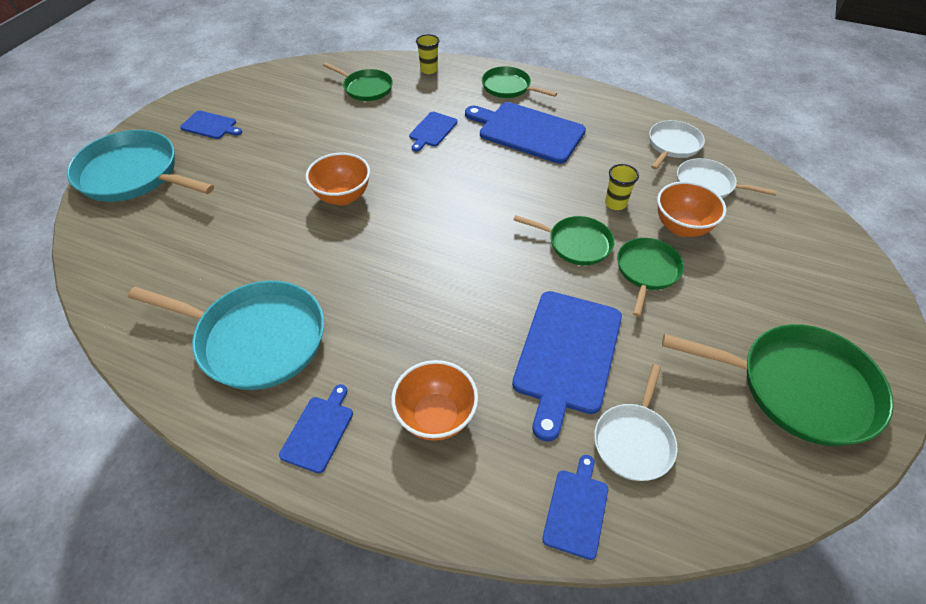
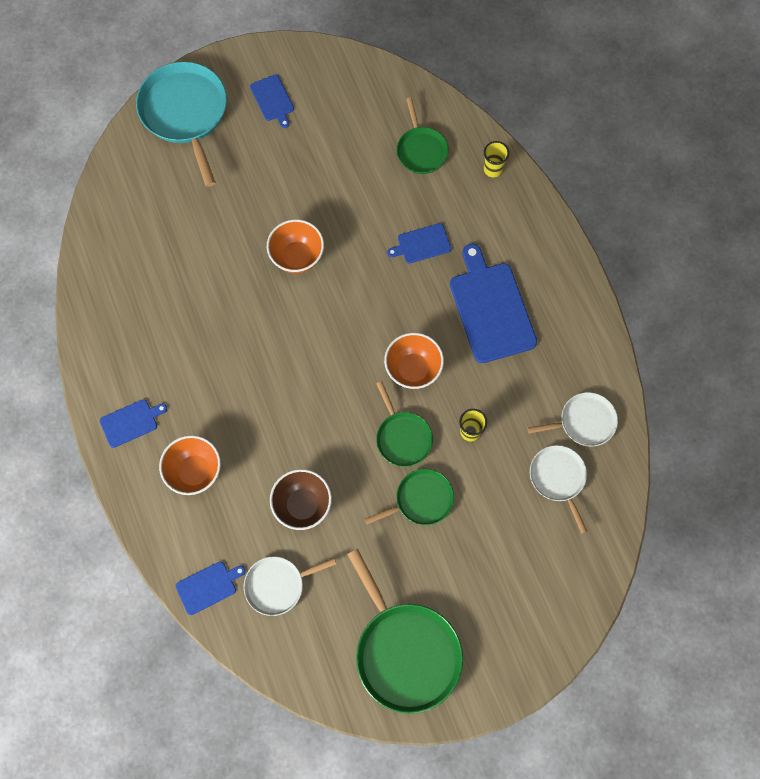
camera: 45 degrees right, 20 degrees up
turquoise pan [128,281,324,390] -> none
green pan [482,66,557,98] -> none
blue cutting board [512,291,622,442] -> brown bowl [270,469,332,530]
orange bowl [657,181,726,237] -> orange bowl moved to [384,333,444,389]

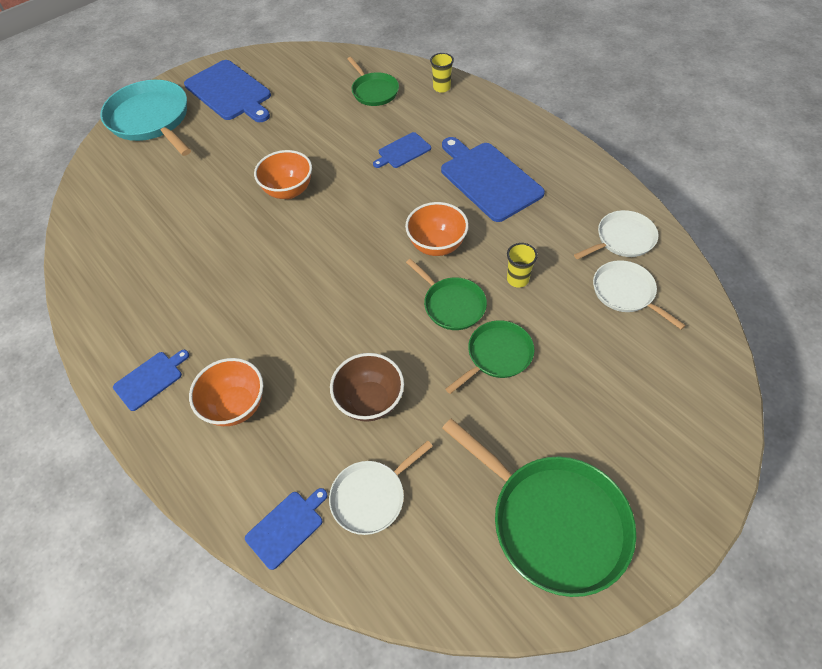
camera: 15 degrees left, 15 degrees down
blue cutting board [250,74,294,128] -> blue cutting board [184,60,271,122], size x1.95

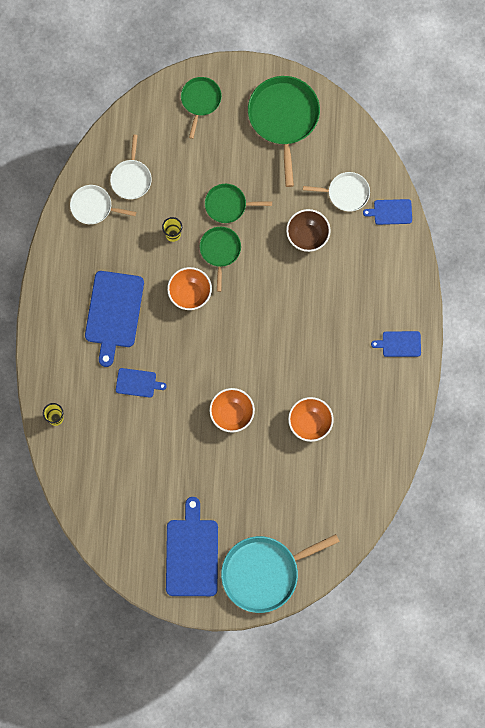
camera: 140 degrees left, 20 degrees up
turquoise pan [100,80,191,156] -> turquoise pan turned 60 degrees clockwise [221,534,340,613]
orange bowl [189,358,263,426] -> orange bowl moved to [288,397,334,442]
green pan [347,57,399,106] -> green pan moved to [181,77,222,139]

